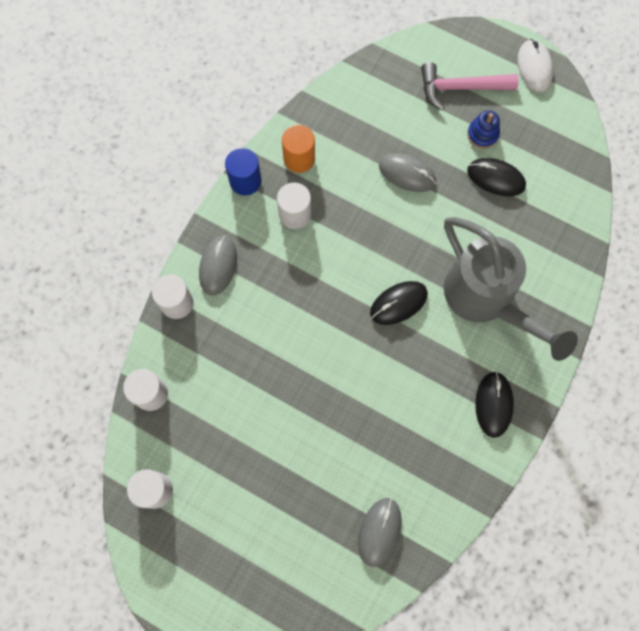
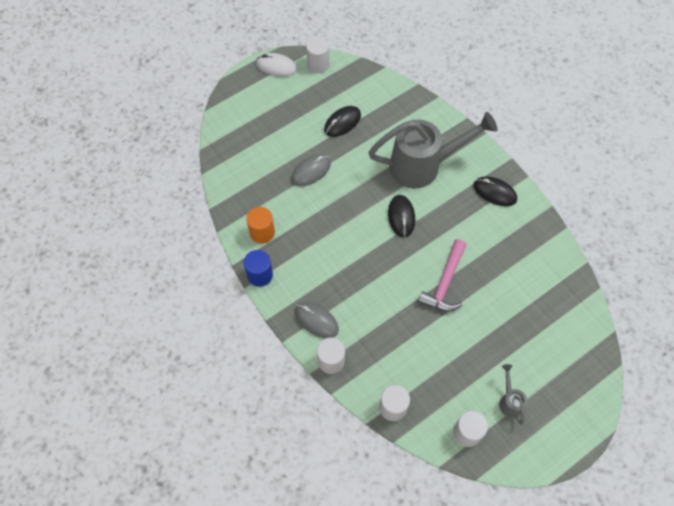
camera: 65 degrees left, 10 degrees down
white cylinder [277,183,311,229] -> white cylinder moved to [306,37,329,73]
grey mouse [358,498,402,567] -> none
pink hammer [421,62,519,110] -> pink hammer moved to [418,239,466,312]
blue stacking toy [467,110,500,149] -> none
none -> grey watering can [499,364,527,424]

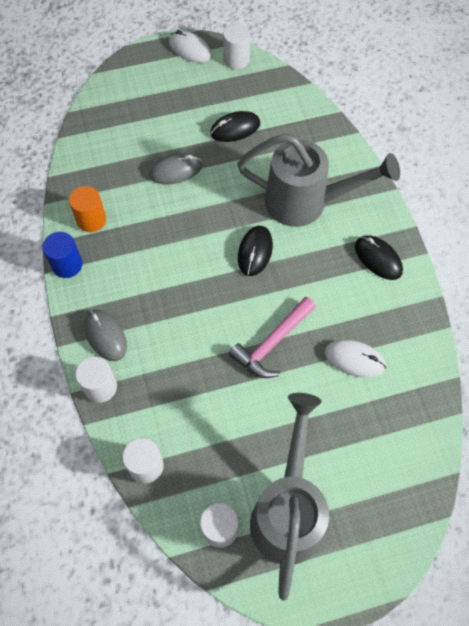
camera: 20 degrees right, 0 degrees up
grey watering can [499,364,527,424] -> grey watering can [250,393,329,601], size x2.42
none -> white mouse [325,340,386,378]

